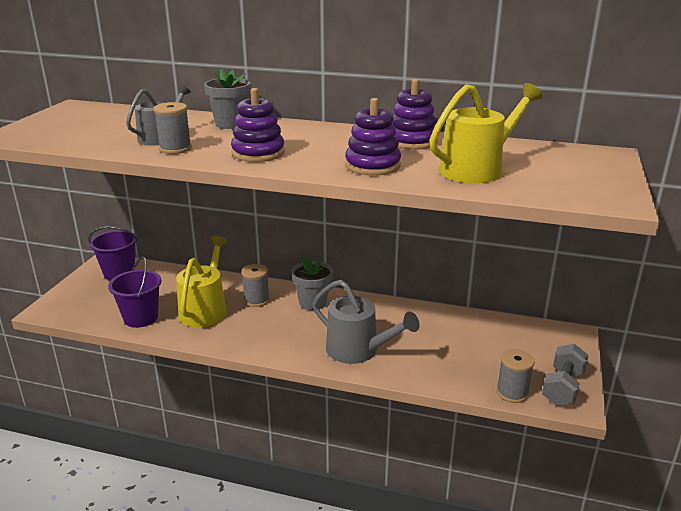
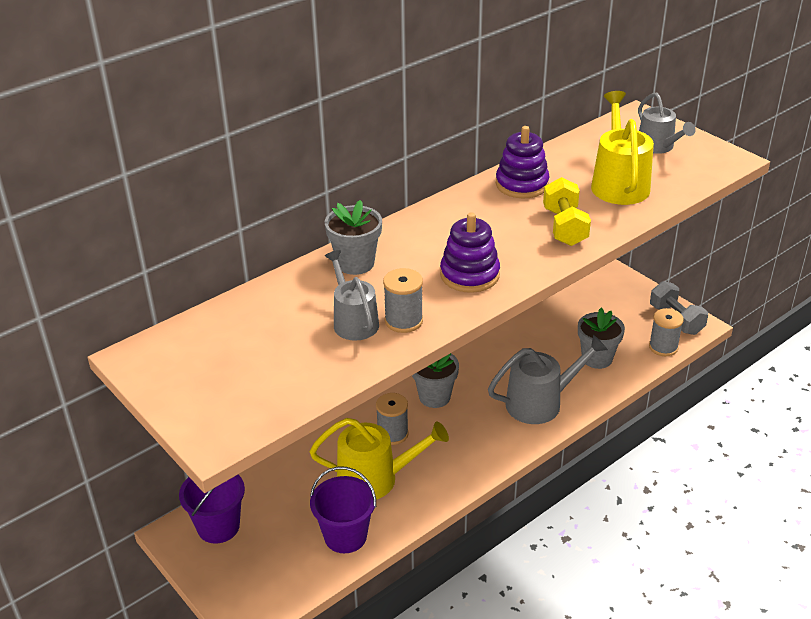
camera: 55 degrees left, 10 degrees up
yellow watering can [176,236,227,327] -> yellow watering can turned 135 degrees clockwise [310,418,449,500]
purple stacking toy [345,98,401,176] -> yellow dumbbell [543,177,591,246]
none -> grey flower pot [578,308,625,369]
none -> grey watering can [638,92,696,154]

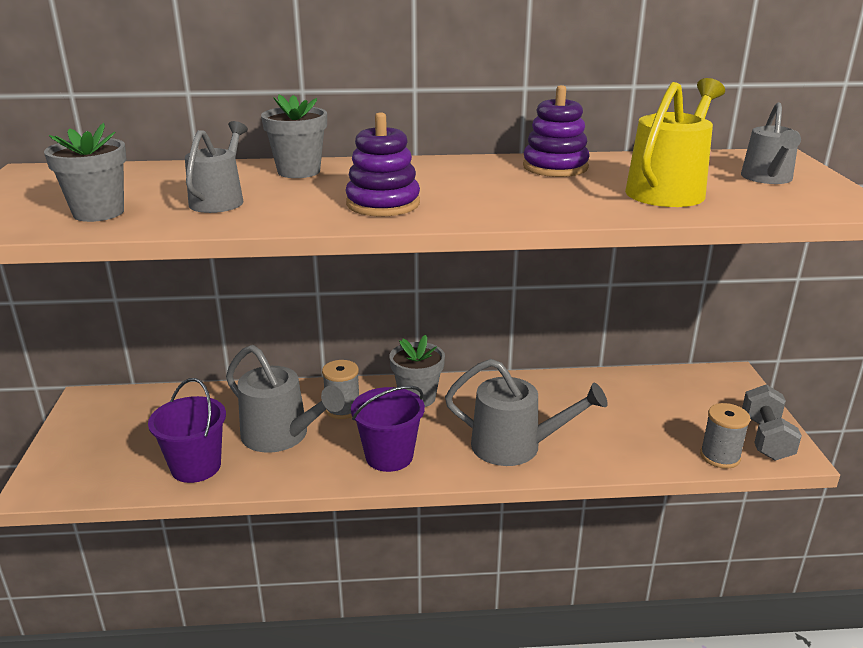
camera: 35 degrees right, 10 degrees down
purple bucket [179,475,245,543] -> purple bucket moved to [351,386,425,472]
yellow watering can [310,418,449,500] -> grey watering can [226,345,345,453]
grey spool [383,268,423,333] -> none
yellow dumbbell [543,177,591,246] -> none
grey flower pot [578,308,625,369] -> grey flower pot moved to [44,123,126,222]

